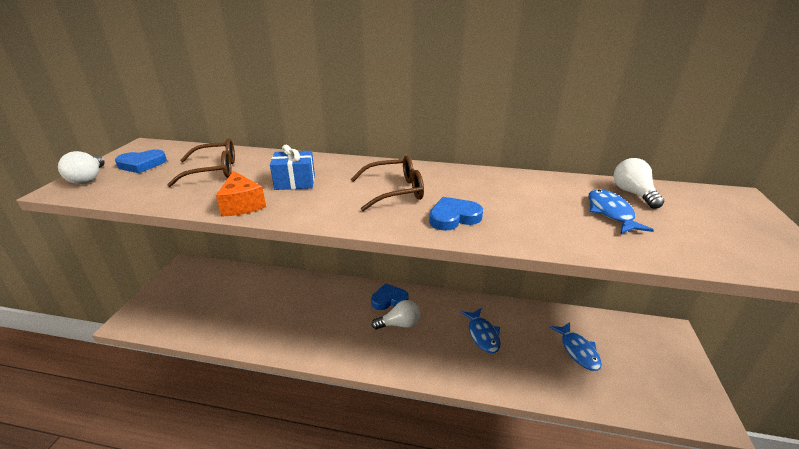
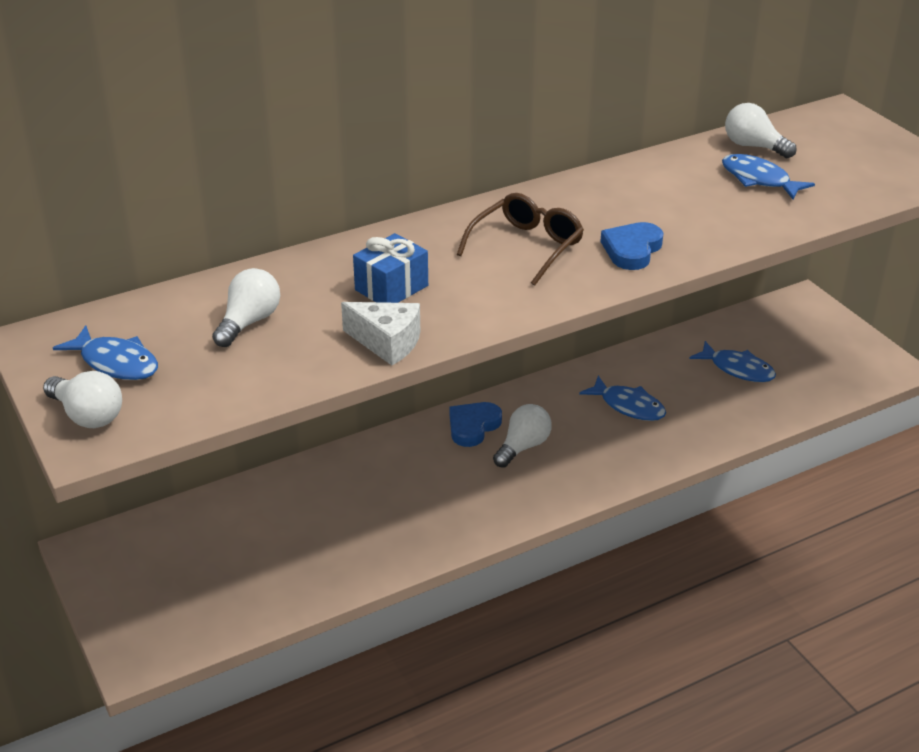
camera: 40 degrees left, 5 degrees up
blue heart [115,149,167,173] -> blue fish [53,325,158,380]
brown glasses [167,139,235,187] -> white light bulb [212,268,280,347]
orange cheese [216,171,266,217] -> white cheese [341,302,420,365]

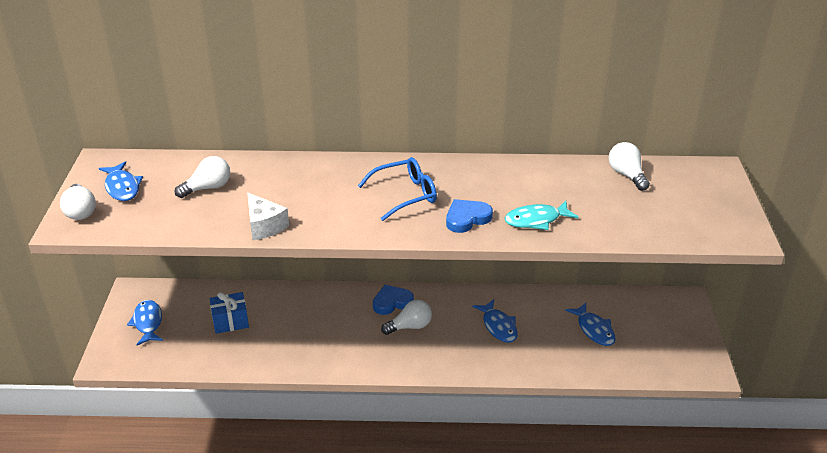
camera: 30 degrees right, 0 degrees up
blue gift [353,233,428,303] -> blue gift moved to [209,292,249,334]
brown glasses [457,193,584,286] -> blue glasses [358,157,437,221]
blue fish [722,154,815,199] -> blue fish moved to [127,300,163,345]
none -> turquoise fish [505,201,579,230]

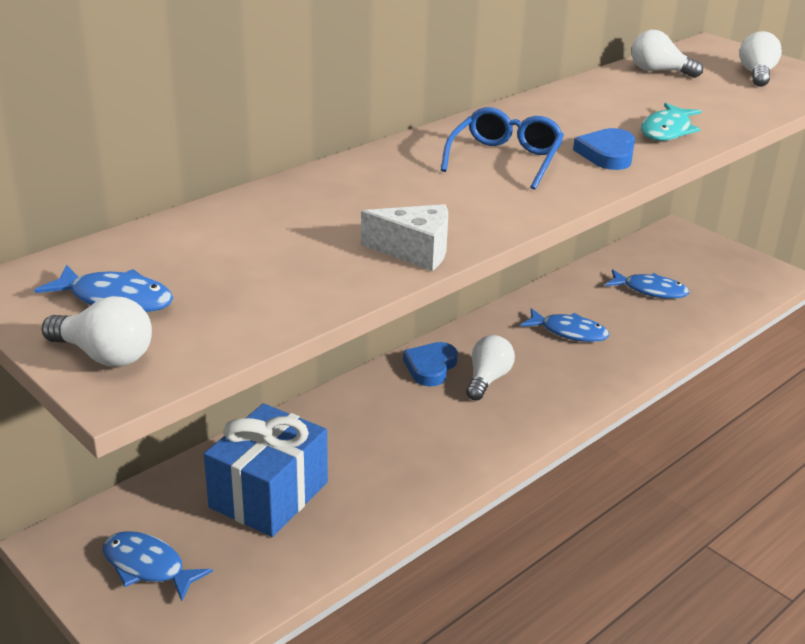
camera: 45 degrees left, 5 degrees down
white light bulb [175,156,230,198] -> white light bulb moved to [739,31,782,87]
blue gift [209,292,249,334] -> blue gift [204,403,328,537], size x1.65

